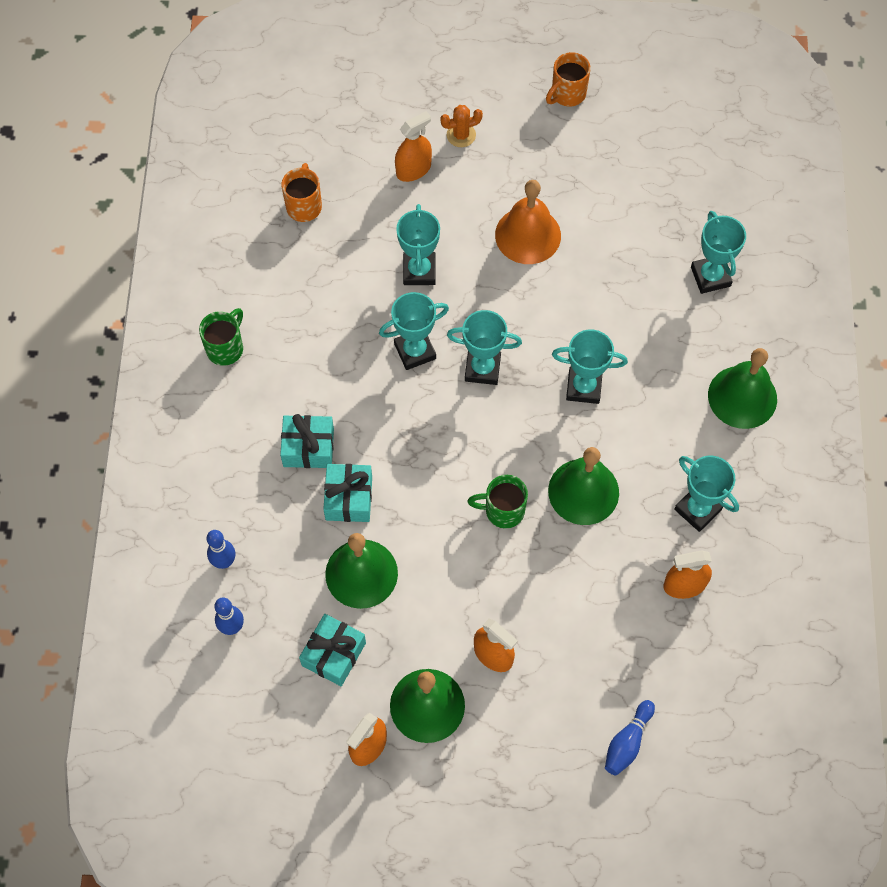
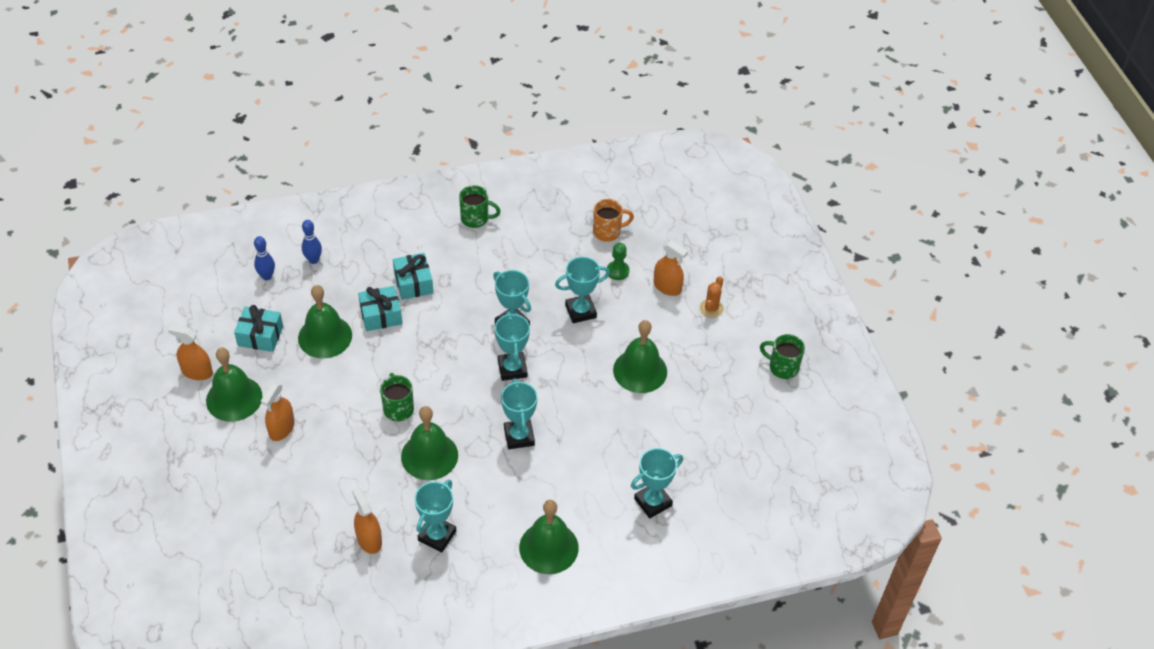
camera: 70 degrees right, 15 degrees down
orange cactus [440,105,483,147] -> orange cactus turned 60 degrees clockwise [700,276,724,318]
orange bell [495,180,561,264] -> green bell [613,320,667,393]
orange mug [546,52,591,107] -> green mug [760,334,805,379]
blue bowling pin [605,700,655,776] -> none
none -> green pawn [607,243,630,280]

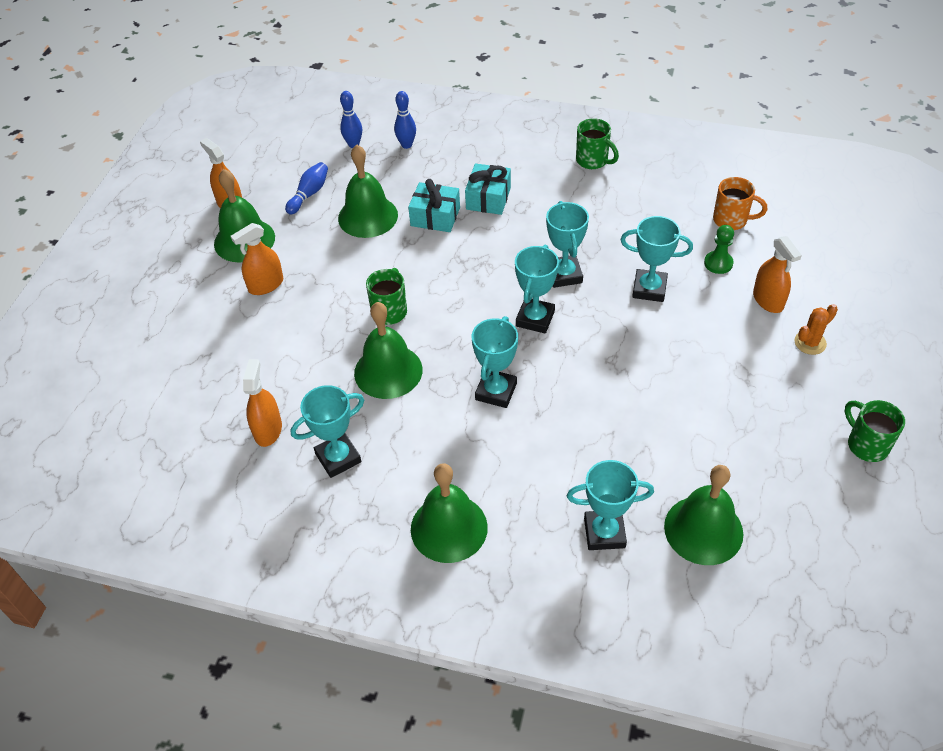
camera: 35 degrees right, 0 degrees up
turquoise gift [234,305,283,352] -> blue bowling pin [285,162,328,215]
green bell [613,320,667,393] -> green bell moved to [664,465,743,565]

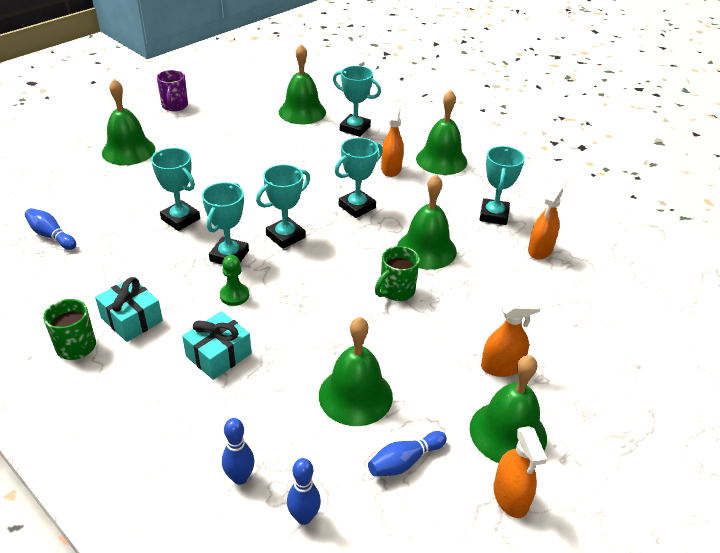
camera: 155 degrees left, 10 degrees down
turquoise trophy [291,385,364,478] -> turquoise trophy turned 75 degrees counterclockwise [479,146,525,225]
turquoise gift [408,179,460,232] -> turquoise gift moved to [95,277,163,342]
green pawn [704,225,734,274] -> green pawn moved to [220,255,249,306]
orange mug [713,177,767,230] -> blue bowling pin [25,208,76,250]
orange spray bottle [753,236,802,313] -> orange spray bottle moved to [381,104,404,177]
orange cactus [794,304,838,355] -> green bell [102,79,155,165]
green mug [844,400,905,462] -> purple mug [157,70,188,111]

